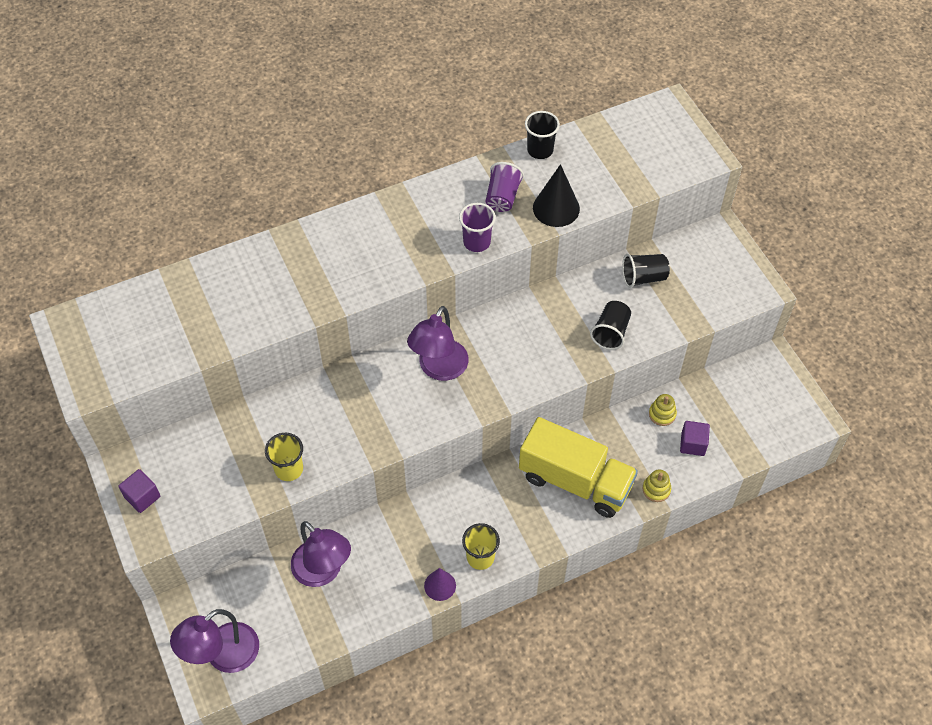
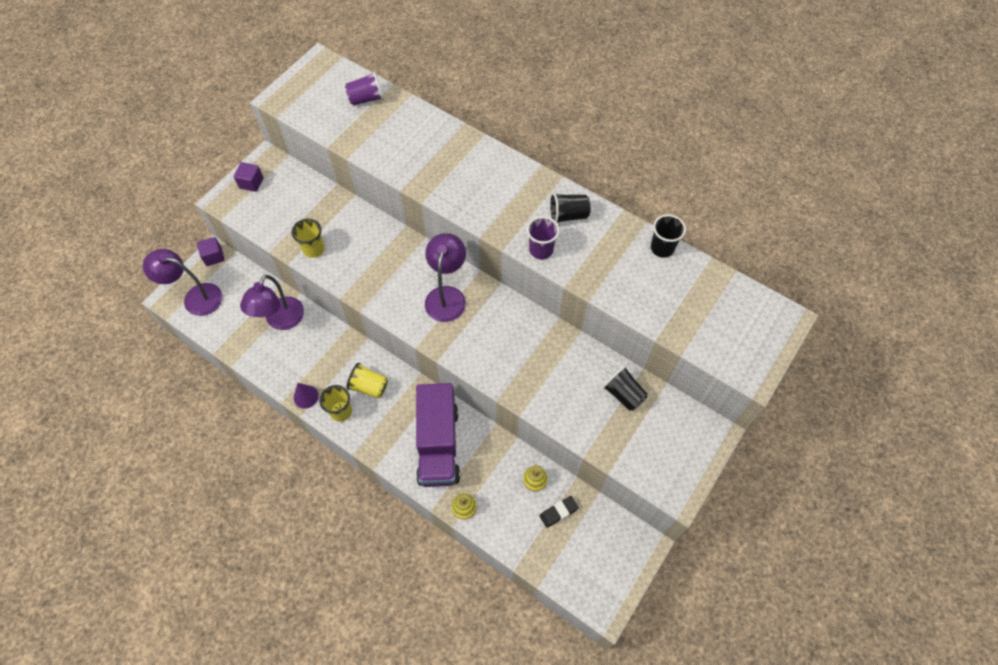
camera: 60 degrees right, 5 degrees up
purple lamp [407,306,469,381] -> purple lamp turned 105 degrees clockwise [425,233,466,322]
purple cup [486,162,524,212] -> purple cup moved to [345,71,384,106]
yellow truck [519,417,638,518] -> purple truck [416,383,460,487]
black cone [533,164,580,227] -> none
black cup [590,301,631,350] -> black cup moved to [549,193,591,223]
purple cube [680,421,710,456] -> purple cube moved to [197,237,225,266]
none -> yellow cup [347,363,388,398]
none -> black eraser [540,496,579,528]

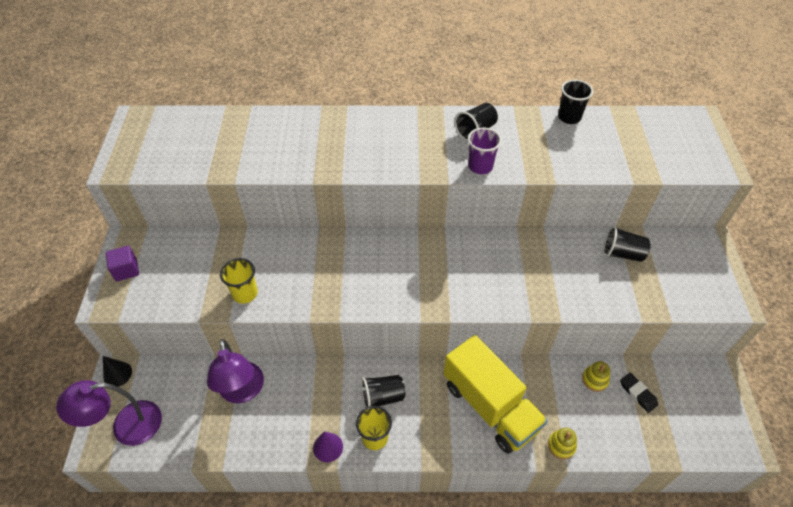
camera: 35 degrees left, 10 degrees down
purple cube [197,237,225,266] -> black cone [103,356,132,387]
purple cup [345,71,384,106] -> none
yellow cup [347,363,388,398] -> black cup [361,375,405,408]
purple truck [416,383,460,487] -> yellow truck [444,335,548,454]
purple lamp [425,233,466,322] -> none
black eraser [540,496,579,528] -> black eraser turned 60 degrees counterclockwise [620,373,658,413]

